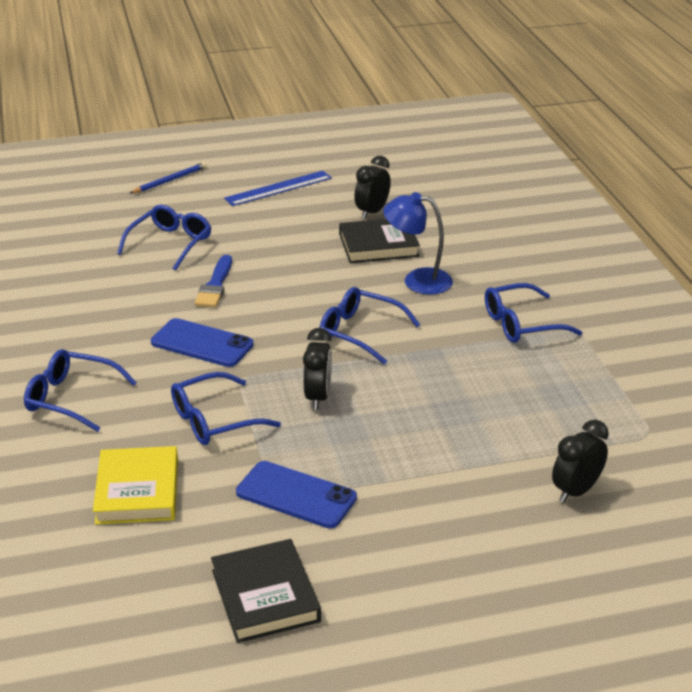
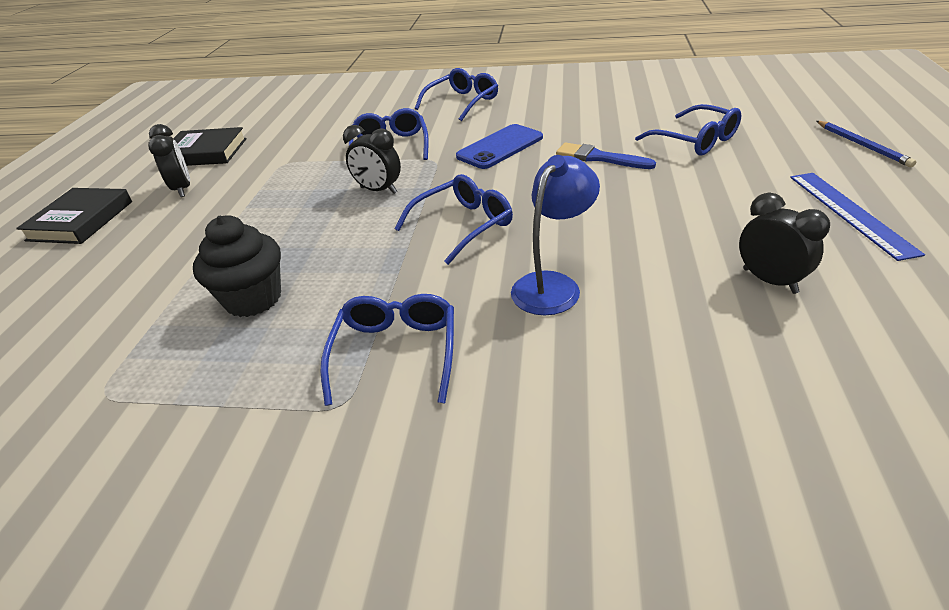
camera: 115 degrees right, 5 degrees up
yellow book [93,446,178,524] -> none
blue phone [236,461,357,528] -> none
black book [339,219,420,263] -> black book moved to [16,188,132,244]
black clock [552,420,609,503] -> black clock moved to [148,124,190,197]
none -> black cupcake [193,215,281,317]

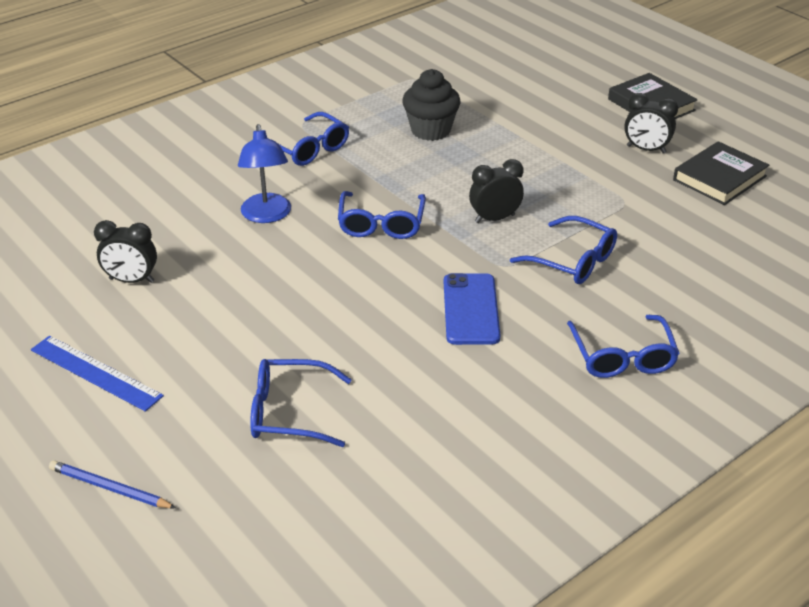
camera: 130 degrees right, 0 degrees up
blue brush [556,143,656,169] -> none

